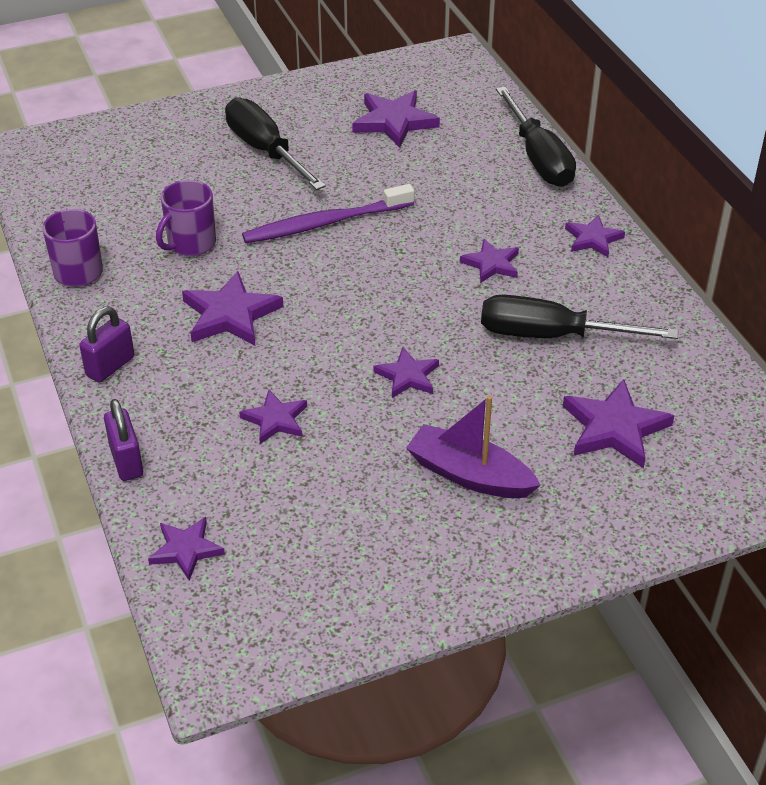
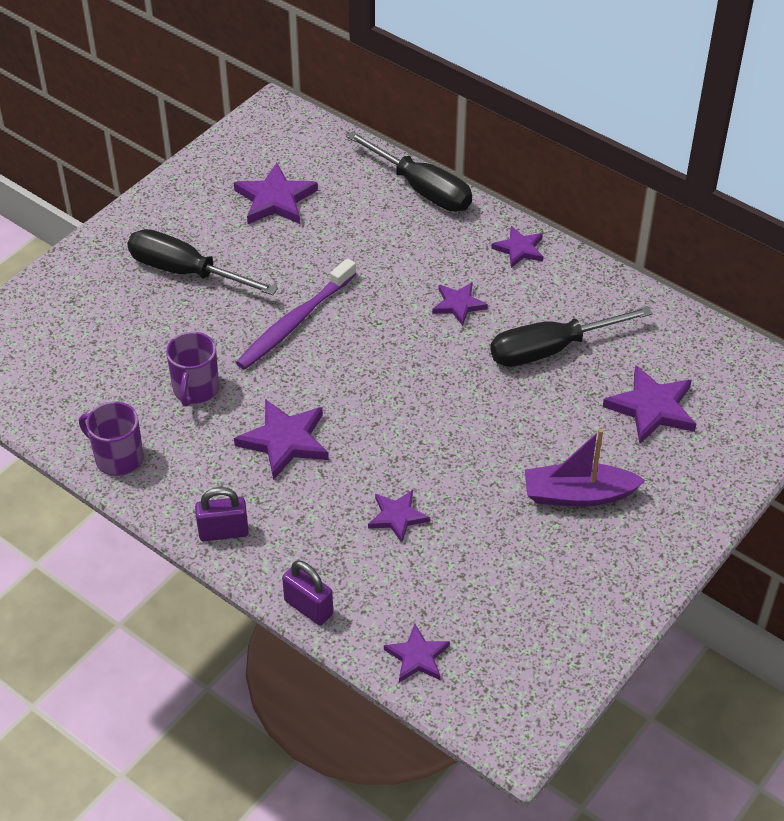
camera: 30 degrees left, 5 degrees up
purple padlock [79,307,134,383] -> purple padlock turned 75 degrees clockwise [195,487,249,541]
purple star [373,347,439,398] -> none

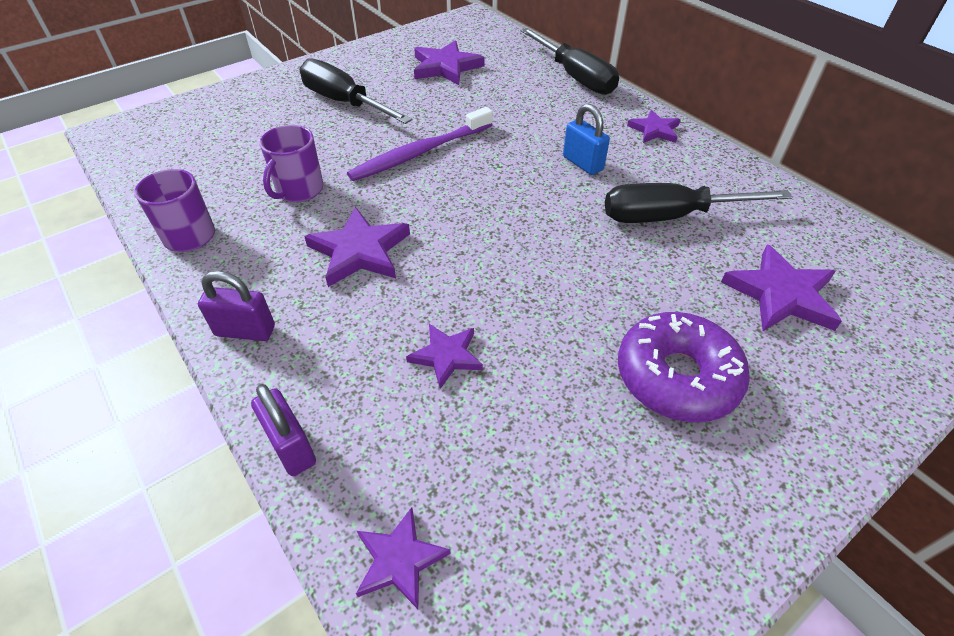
camera: 15 degrees right, 0 degrees up
purple star [432,282,488,326] -> blue padlock [563,104,610,175]
purple boat [525,429,645,507] -> purple donut [618,312,750,422]

